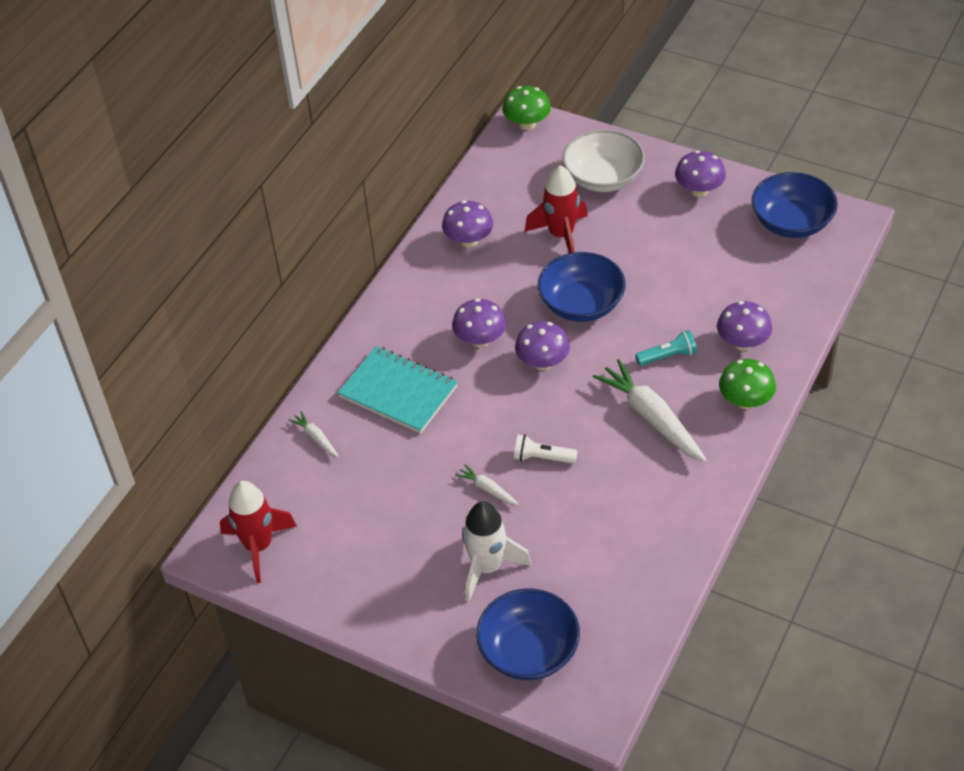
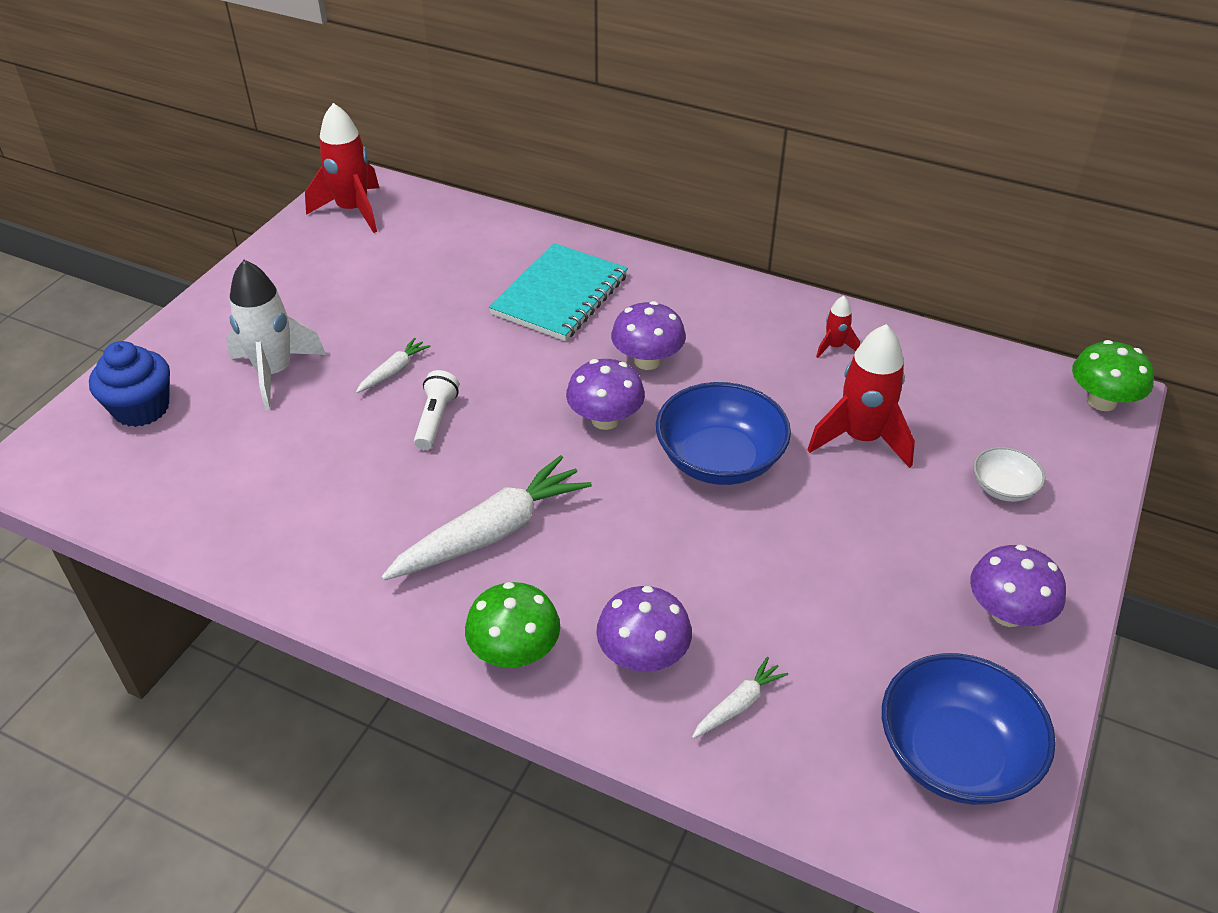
camera: 85 degrees right, 5 degrees down
white carrot [289,411,339,457] -> white carrot moved to [692,657,788,739]
purple mushroom [442,200,493,247] -> red rocket [816,296,860,358]
blue bowl [476,589,580,680] -> blue cupcake [89,341,170,427]
white bowl [562,129,645,192] -> white bowl [973,447,1045,502], size x0.51
turquoise flashlight [635,330,697,366] -> none

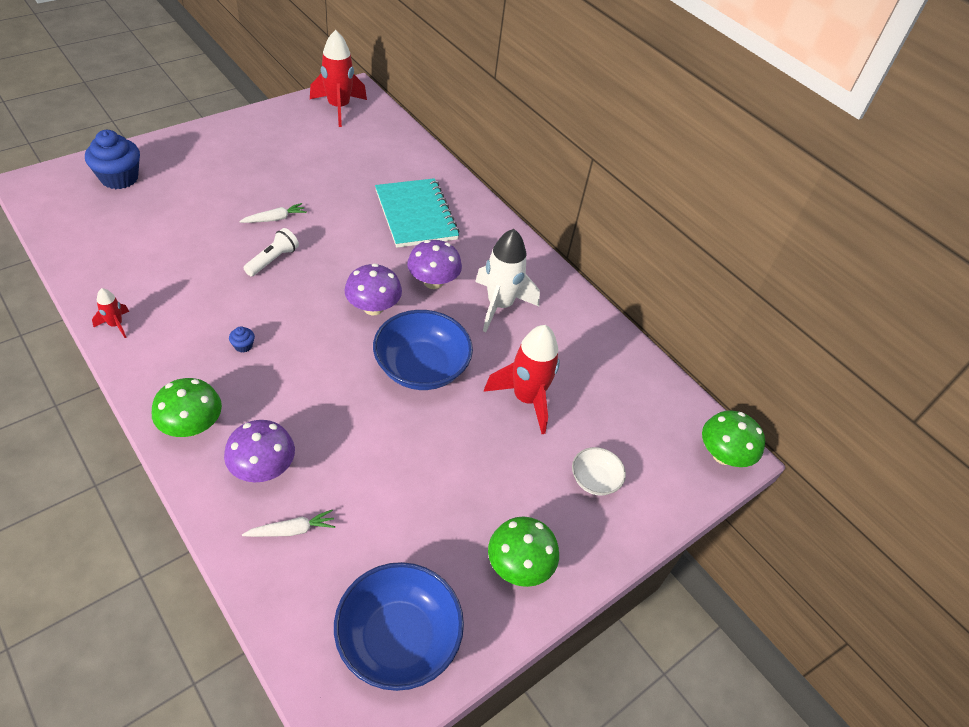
camera: 20 degrees right, 5 degrees up
white rocket [226,260,326,411] -> white rocket moved to [475,229,540,332]
white carrot [381,455,592,581] -> blue cupcake [229,326,255,352]
turquoise notebook [489,243,628,341] -> turquoise notebook turned 75 degrees counterclockwise [375,178,460,248]
red rocket [816,296,860,358] -> red rocket moved to [92,288,129,338]
purple mushroom [970,544,1066,627] -> green mushroom [488,517,559,587]

